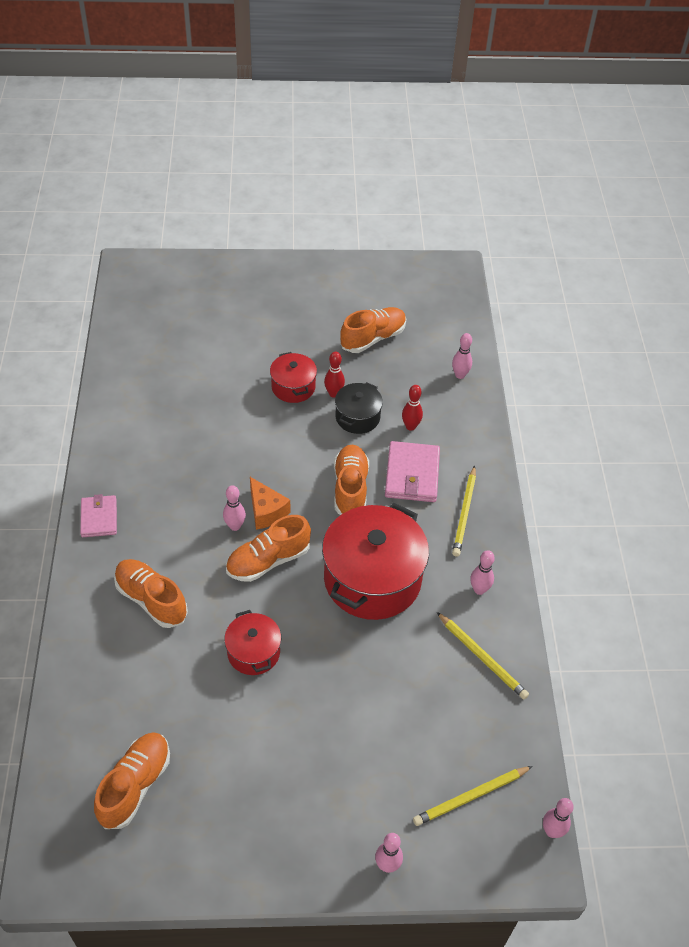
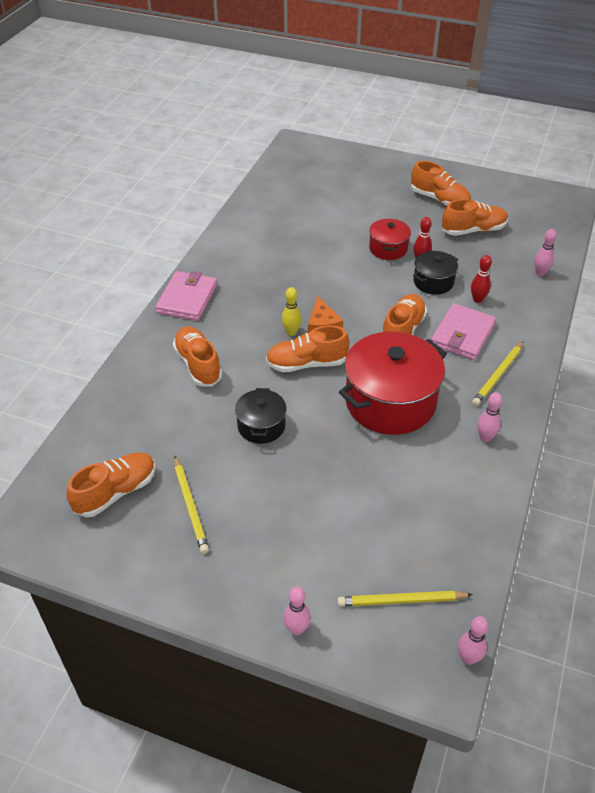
camera: 25 degrees right, 5 degrees down
pink wallet [80,494,117,537] -> pink wallet [155,271,217,321], size x1.53
pink bowling pin [223,485,246,531] -> yellow bowling pin [282,287,302,336]
red pot [224,610,281,675] -> black pot [235,388,287,444]
yellow pencil [437,612,529,699] -> yellow pencil moved to [174,456,209,554]
none -> orange shoe [411,161,471,206]

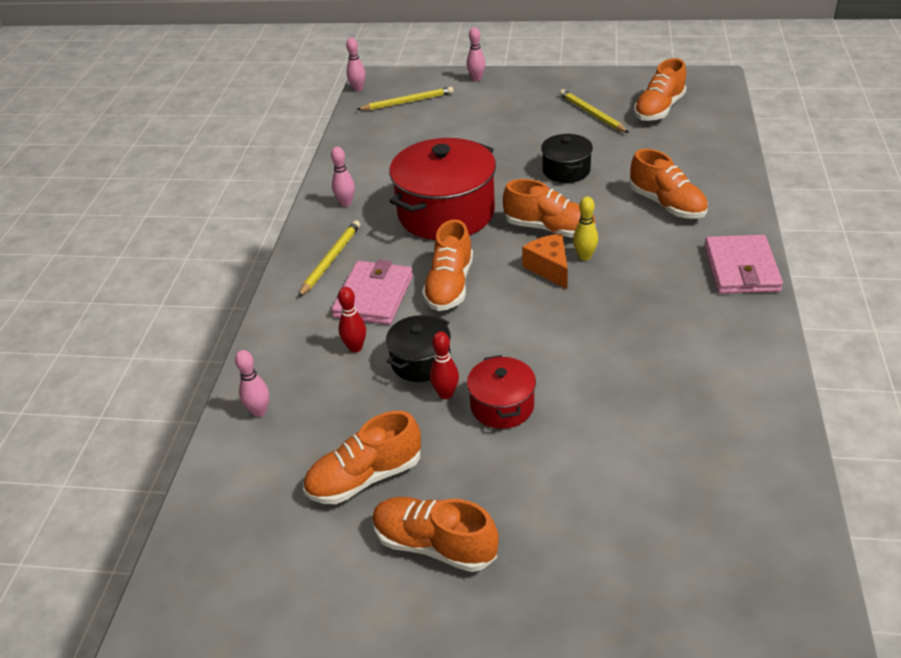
camera: 170 degrees right, 5 degrees down
orange shoe [266,325,349,372] -> orange shoe turned 45 degrees clockwise [503,179,596,238]

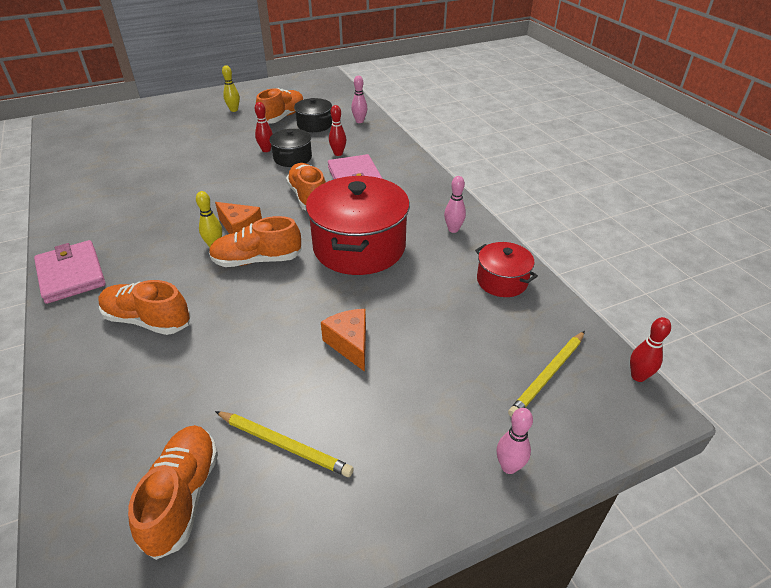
camera: 145 degrees right, 0 degrees up
yellow pencil [298,220,360,297] -> none
pink bowling pin [346,38,366,92] -> red bowling pin [630,317,671,382]
orange shoe [372,497,499,572] -> yellow bowling pin [222,65,240,112]
red pot [467,355,536,429] -> red pot moved to [475,242,538,297]
black pot [541,134,593,183] -> black pot moved to [294,98,332,132]
none -> orange cheese [321,309,366,372]

